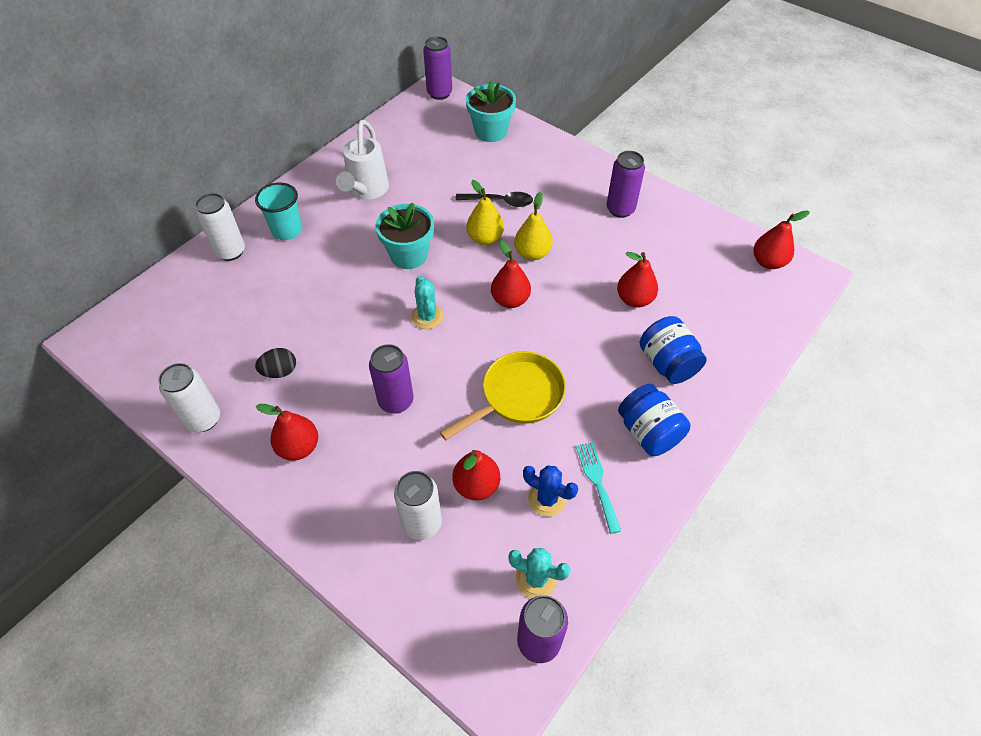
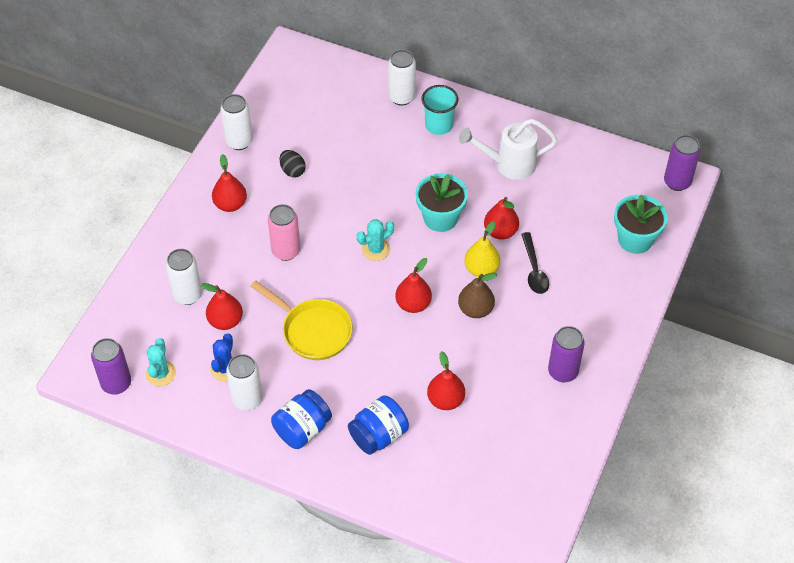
camera: 75 degrees right, 0 degrees up
purple can [369,344,413,413] -> pink can [268,204,300,261]
yellow pear [514,192,553,260] -> brown pear [458,273,498,318]
turquoise fork [576,442,621,534] -> white can [226,354,263,410]
red pear [753,210,810,269] -> red pear moved to [484,197,519,240]

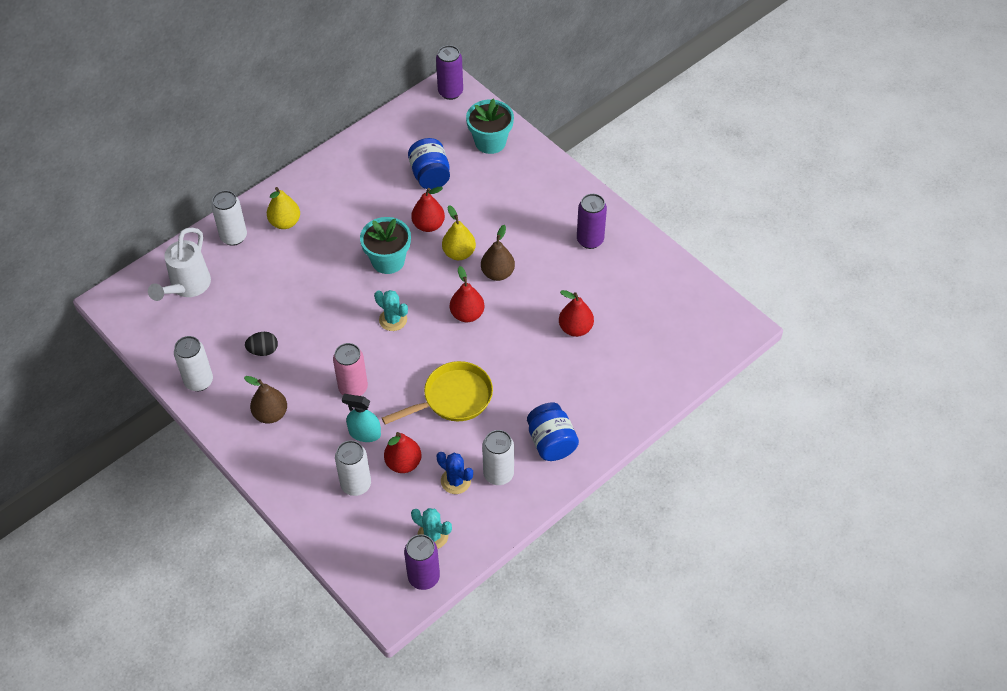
camera: 65 degrees left, 0 degrees up
red pear [212,154,247,212] -> brown pear [244,376,287,423]
blue jar [348,395,409,455] -> blue jar moved to [408,138,450,189]
turquoise cactus [357,219,394,261] -> turquoise cactus turned 45 degrees counterclockwise [374,290,408,331]
turquoise cup [421,85,459,135] -> yellow pear [267,187,300,229]
white watering can [459,119,557,180] -> white watering can moved to [148,227,211,301]
black spoon [521,232,549,294] -> none
none -> turquoise spray bottle [342,394,381,442]

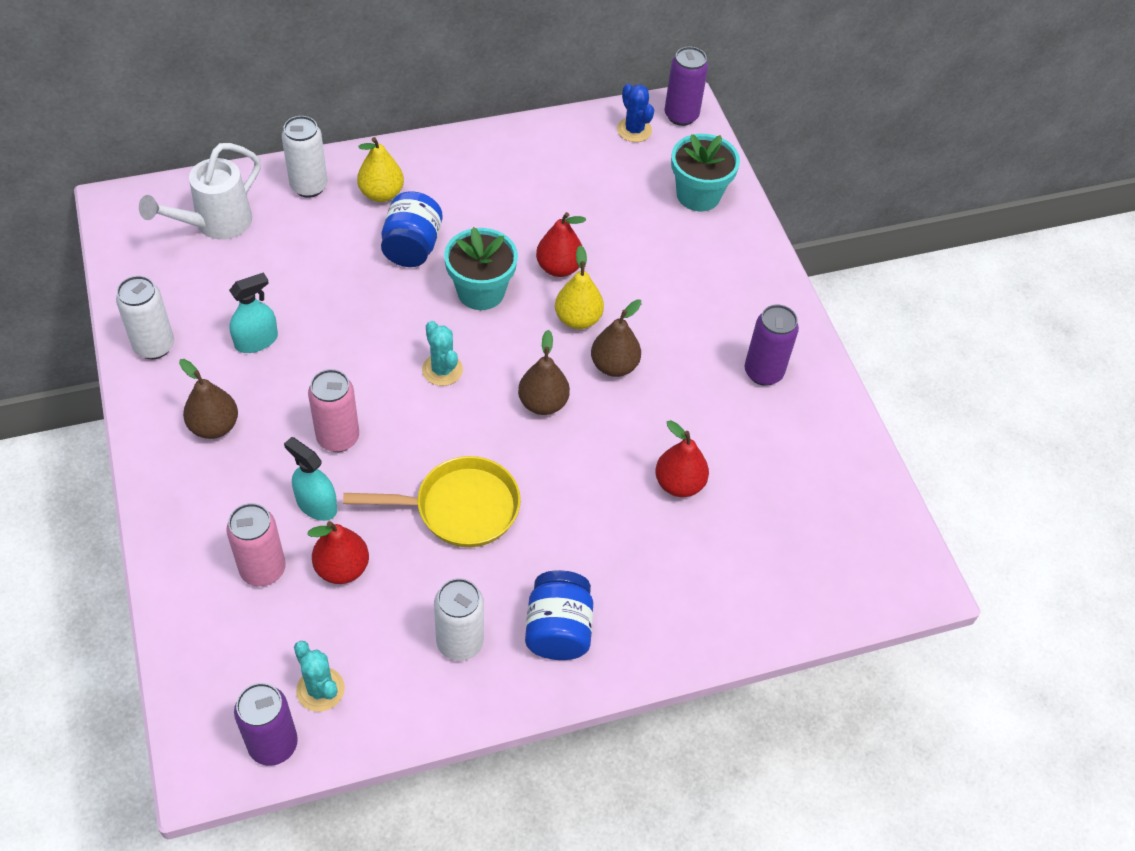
camera: 20 degrees right, 0 degrees up
black egg [245,332,278,356] -> turquoise spray bottle [229,272,278,353]
white can [335,440,371,496] -> pink can [226,503,286,586]
blue jar [408,138,450,189] -> blue jar moved to [381,192,443,267]
blue cactus [437,452,473,494] -> blue cactus moved to [617,84,654,142]
red pear [450,266,484,322] -> brown pear [518,330,570,415]

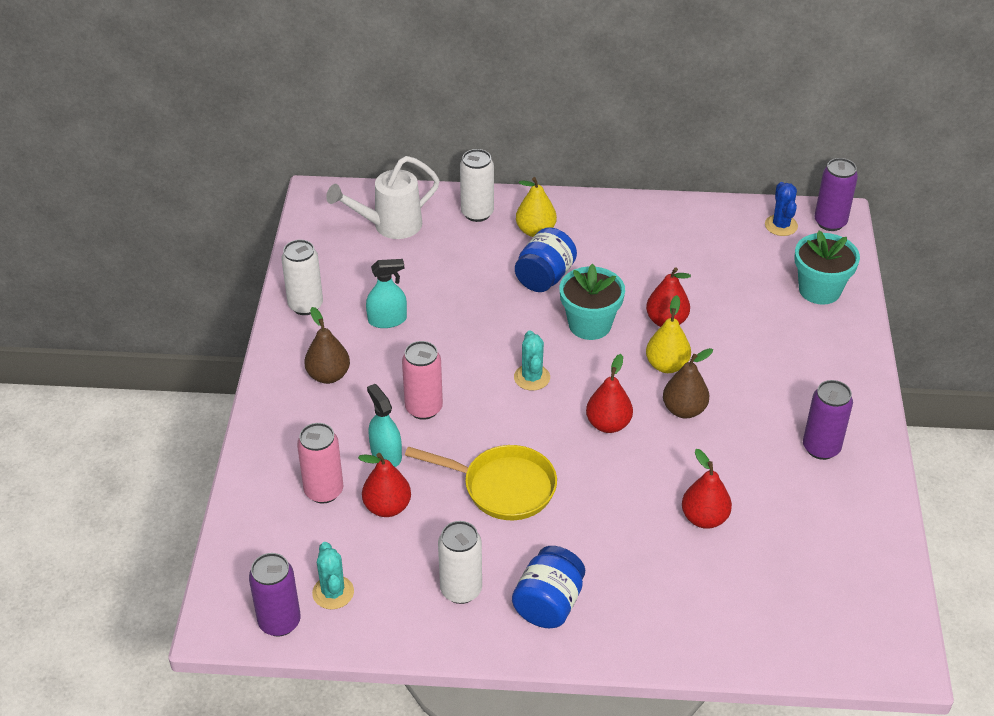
camera: 25 degrees right, 10 degrees down
brown pear [518,330,570,415] -> red pear [586,354,633,433]

